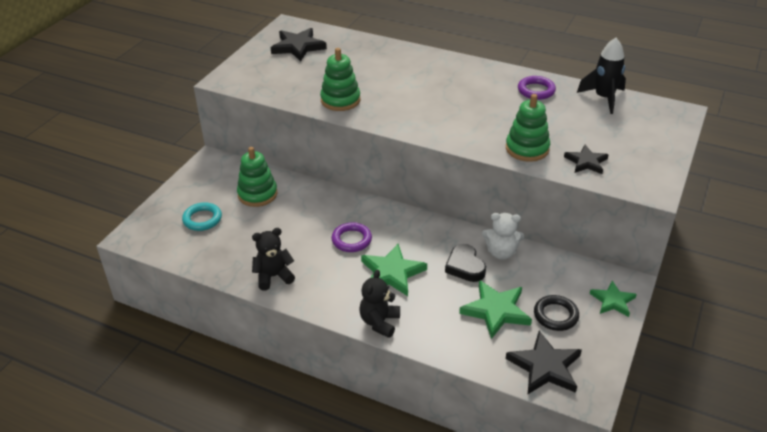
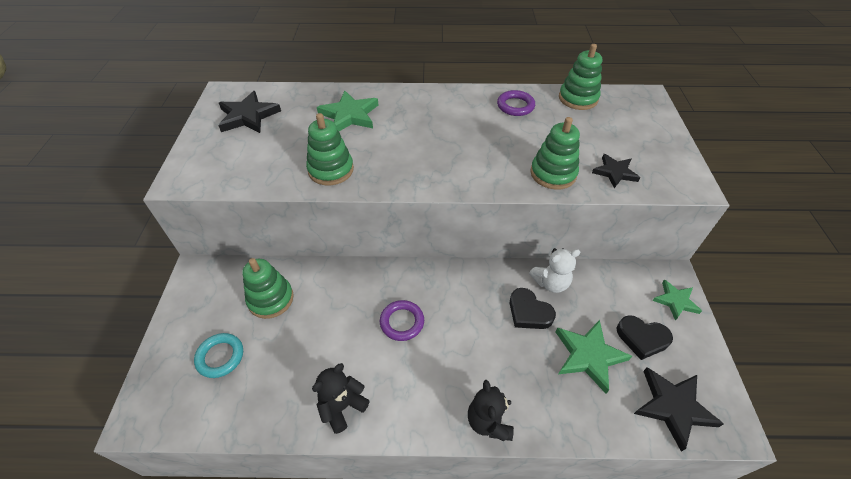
camera: 25 degrees left, 10 degrees up
green star [361,244,427,296] -> green star moved to [317,91,378,131]
black ring [534,295,579,331] -> black heart [617,315,673,360]
black rocket [577,38,626,114] -> green stacking toy [559,44,602,110]

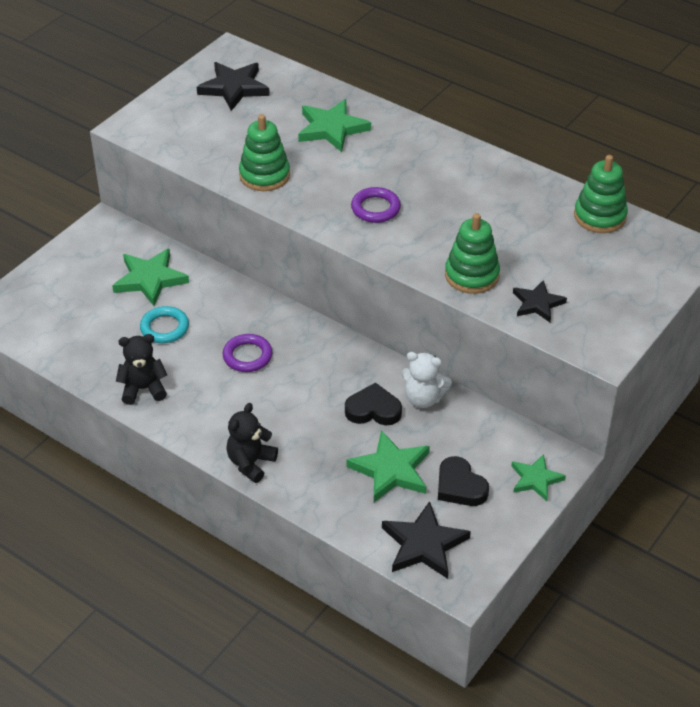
camera: 35 degrees right, 5 degrees down
turquoise ring [194,333,243,378] -> turquoise ring moved to [140,306,189,343]
green stacking toy [242,258,294,319] -> green star [112,248,189,306]
purple ring [497,90,535,116] -> purple ring moved to [351,187,401,223]
black heart [510,288,556,329] -> black heart turned 105 degrees clockwise [345,383,402,425]

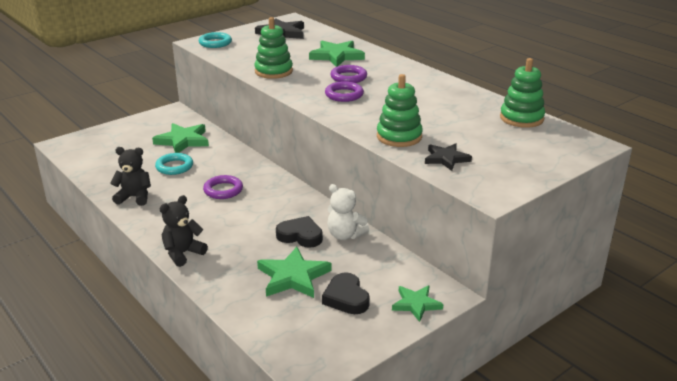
camera: 15 degrees right, 15 degrees down
black star [382,501,471,579] -> none
none -> turquoise ring [199,32,232,48]
none -> purple ring [331,65,367,83]

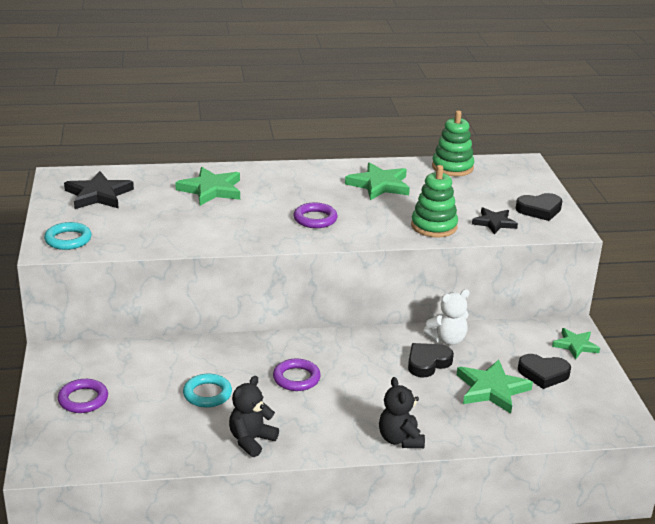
camera: 60 degrees left, 0 degrees up
green star [152,123,209,153] -> green star moved to [345,162,410,200]
green stacking toy [254,17,293,79] -> none
purple ring [331,65,367,83] -> purple ring moved to [58,379,108,413]
none -> black heart [516,193,562,221]

